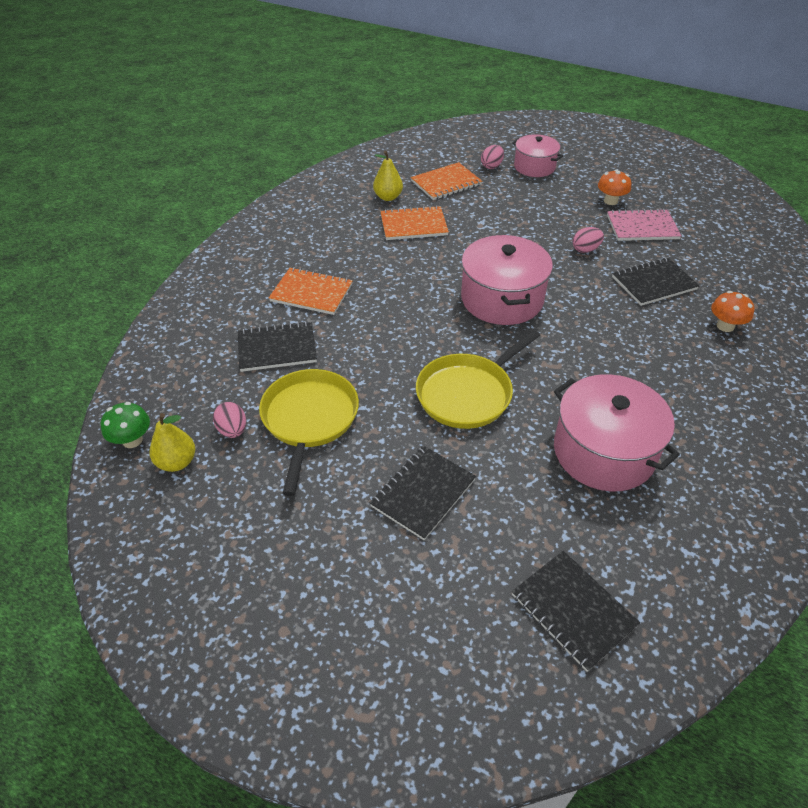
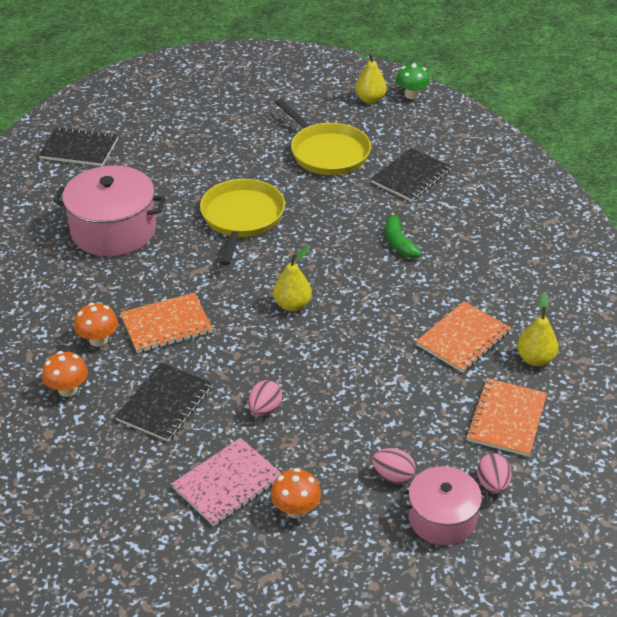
camera: 140 degrees right, 5 degrees down
pink egg [213,402,246,438] -> pink egg moved to [372,448,416,484]
orange notebook [269,267,353,315] -> orange notebook moved to [120,293,213,353]
black notebook [370,446,476,540] -> none
pink pot [461,235,553,325] -> yellow pear [273,246,312,311]
none -> orange mushroom [74,303,118,347]
none -> green banana [385,211,421,258]

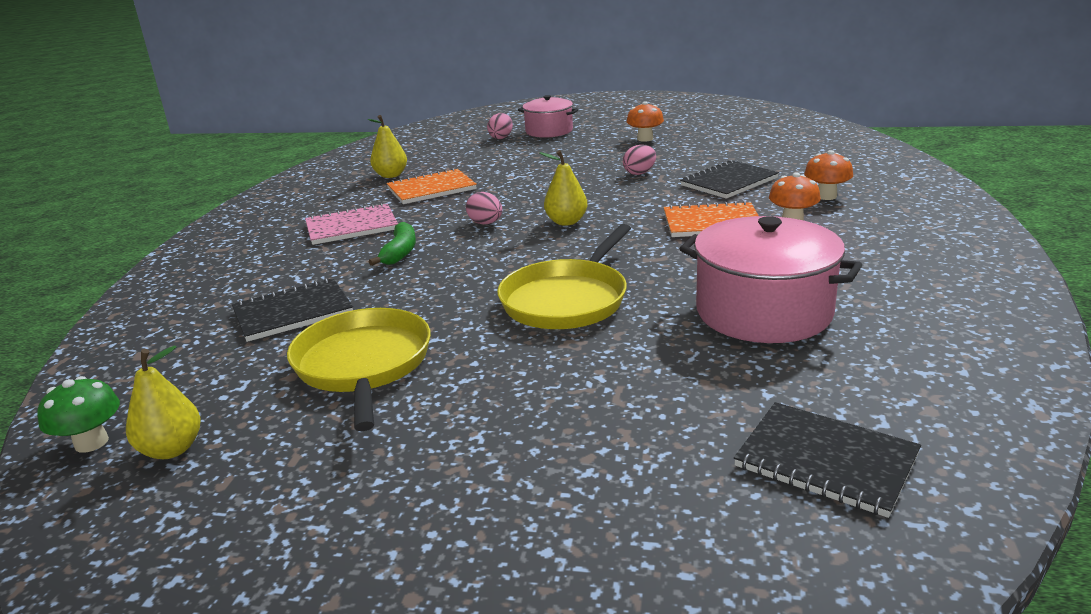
camera: 155 degrees left, 15 degrees down
pink notebook [171,438,281,526] -> pink notebook moved to [305,203,398,245]
pink egg [372,448,416,484] -> pink egg moved to [466,192,502,224]
orange notebook [466,378,547,457] -> none

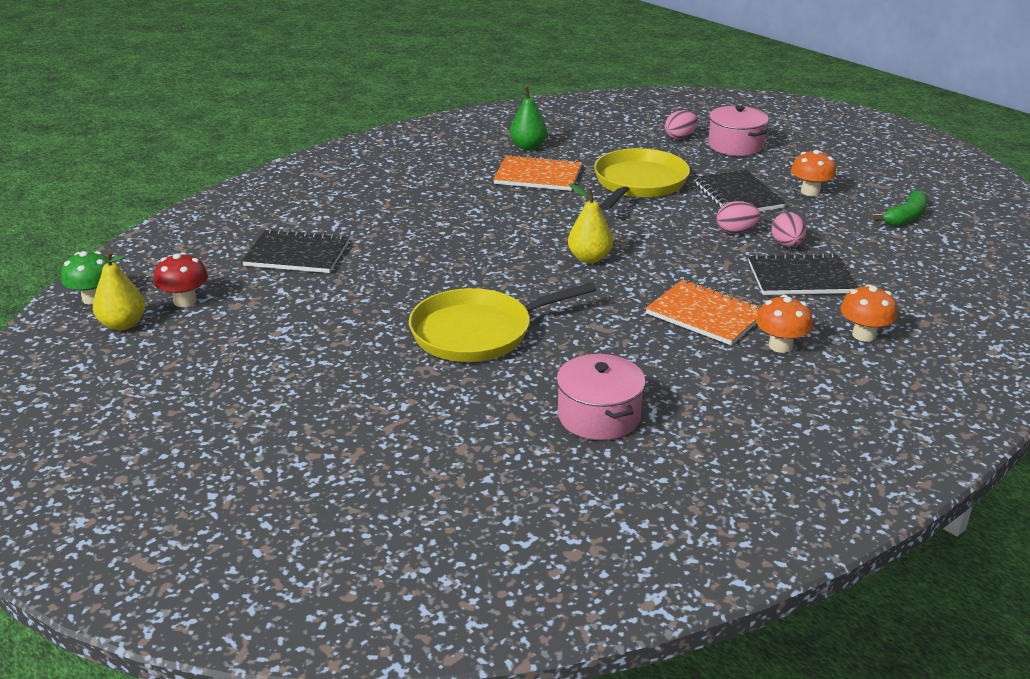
camera: 35 degrees right, 5 degrees up
yellow pan [287,308,431,431] -> yellow pan moved to [594,148,690,210]
pink notebook [305,203,398,245] -> none
yellow pear [368,115,407,178] -> green pear [510,86,547,150]
green banana [369,222,416,266] -> green banana moved to [873,190,928,226]
pink egg [466,192,502,224] -> pink egg moved to [771,212,806,247]
pink pot [679,216,862,343] -> pink pot [556,354,646,440], size x0.63
black notebook [734,402,921,518] -> black notebook moved to [694,170,786,211]
none -> red mushroom [154,252,208,307]

